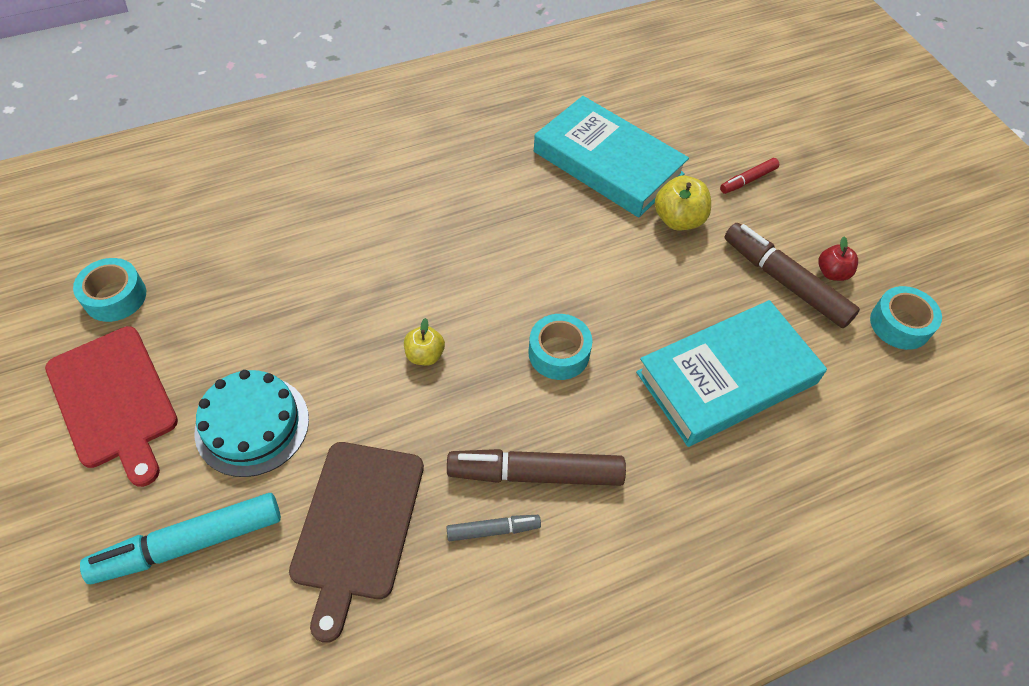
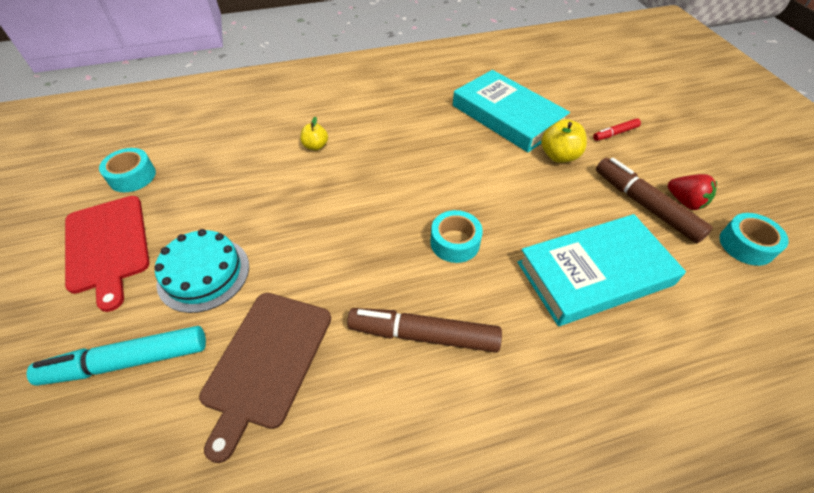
camera: 10 degrees right, 5 degrees down
yellow apple [404,318,445,365] -> yellow apple moved to [300,116,328,150]
grey marker [446,515,541,541] -> none
red apple [818,236,858,281] -> red strawberry [668,174,717,210]

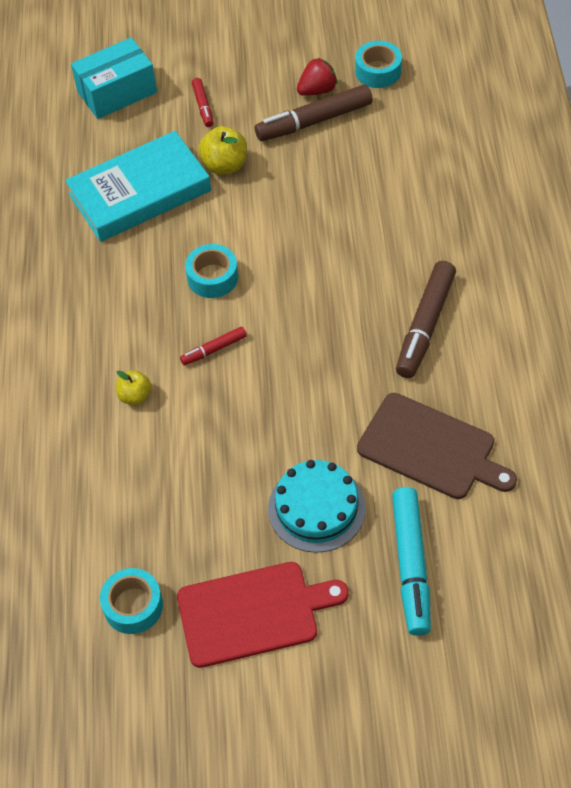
camera: 75 degrees left, 5 degrees up
turquoise tape [430,210,483,263] -> turquoise tape moved to [185,244,238,298]
turquoise book [517,214,686,326] -> none
none -> turquoise box [71,37,157,119]
none -> red marker [180,326,247,365]

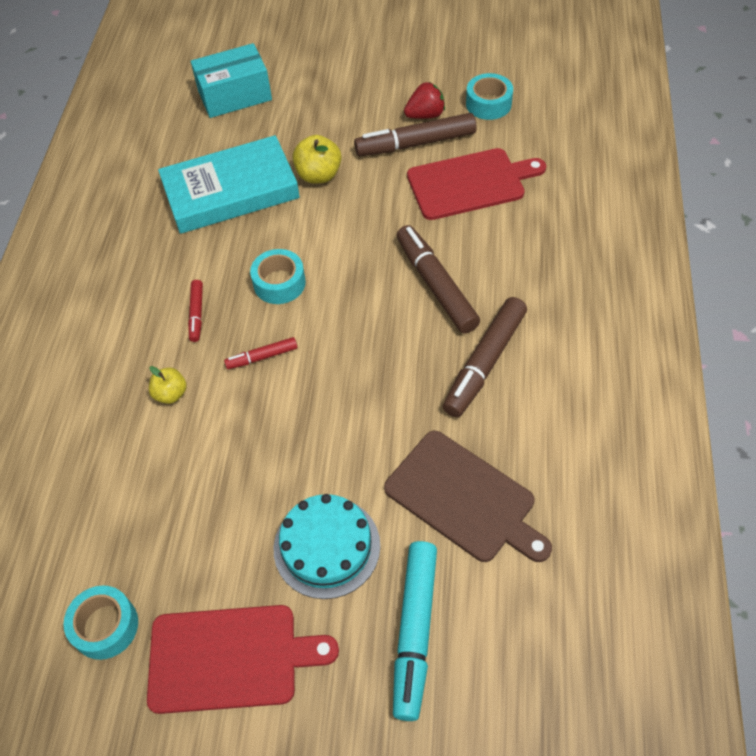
camera: 10 degrees right, 0 degrees up
red marker [192,78,213,127] -> red marker moved to [188,280,203,342]
none -> brown marker [397,225,480,333]
none -> red cutting board [407,148,546,220]

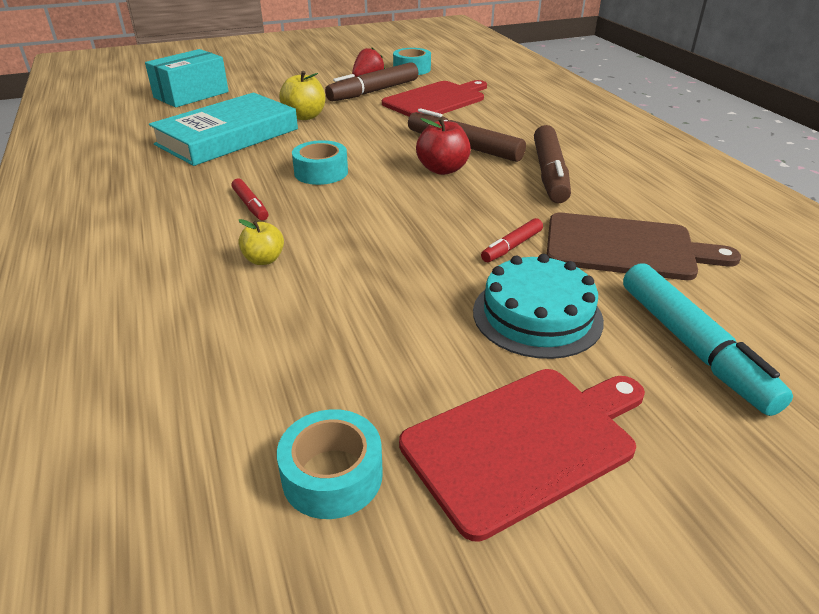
camera: 30 degrees left, 20 degrees down
red marker [224,337,298,369] -> red marker moved to [481,218,543,262]
none -> red apple [416,117,471,175]

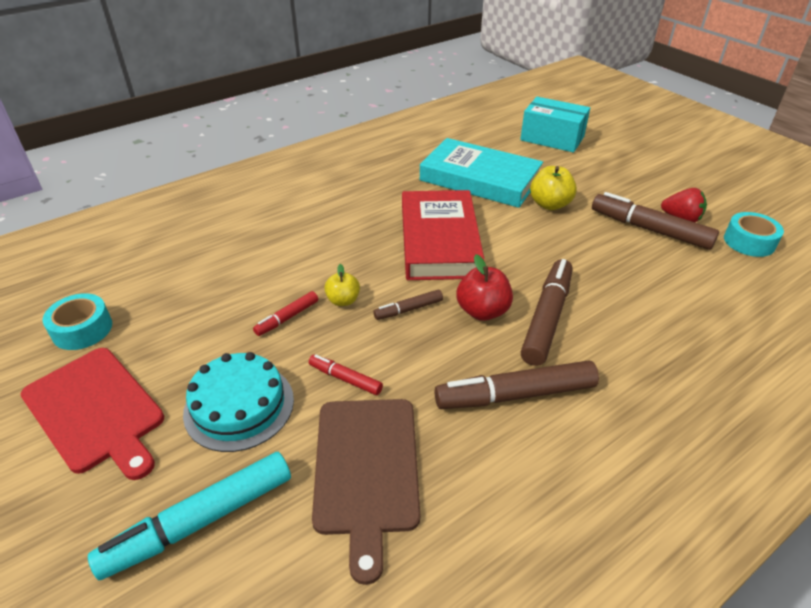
camera: 75 degrees right, 5 degrees up
red marker [231,179,268,221] -> red marker moved to [253,291,318,336]
yellow apple [238,219,284,265] -> yellow apple moved to [324,264,360,306]
turquoise tape [292,140,348,185] -> red book [402,190,485,280]
red cutting board [382,80,487,117] -> none
none -> brown marker [373,290,443,320]

